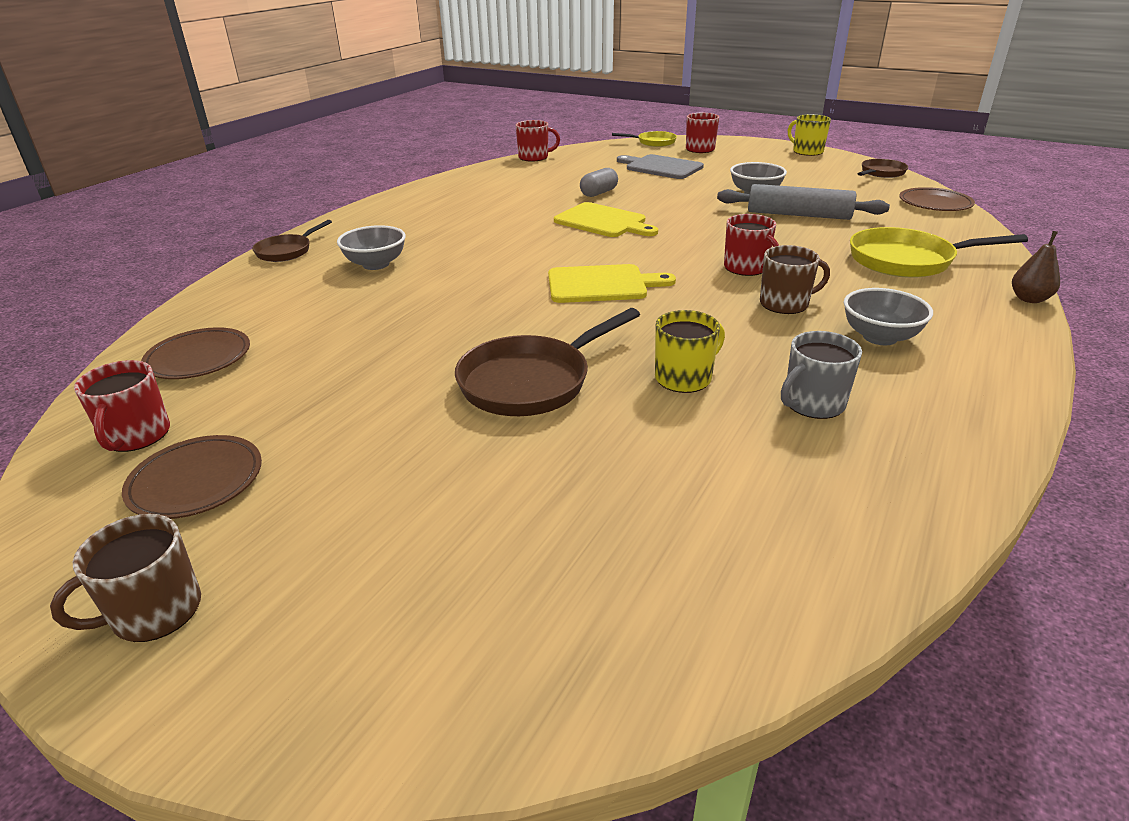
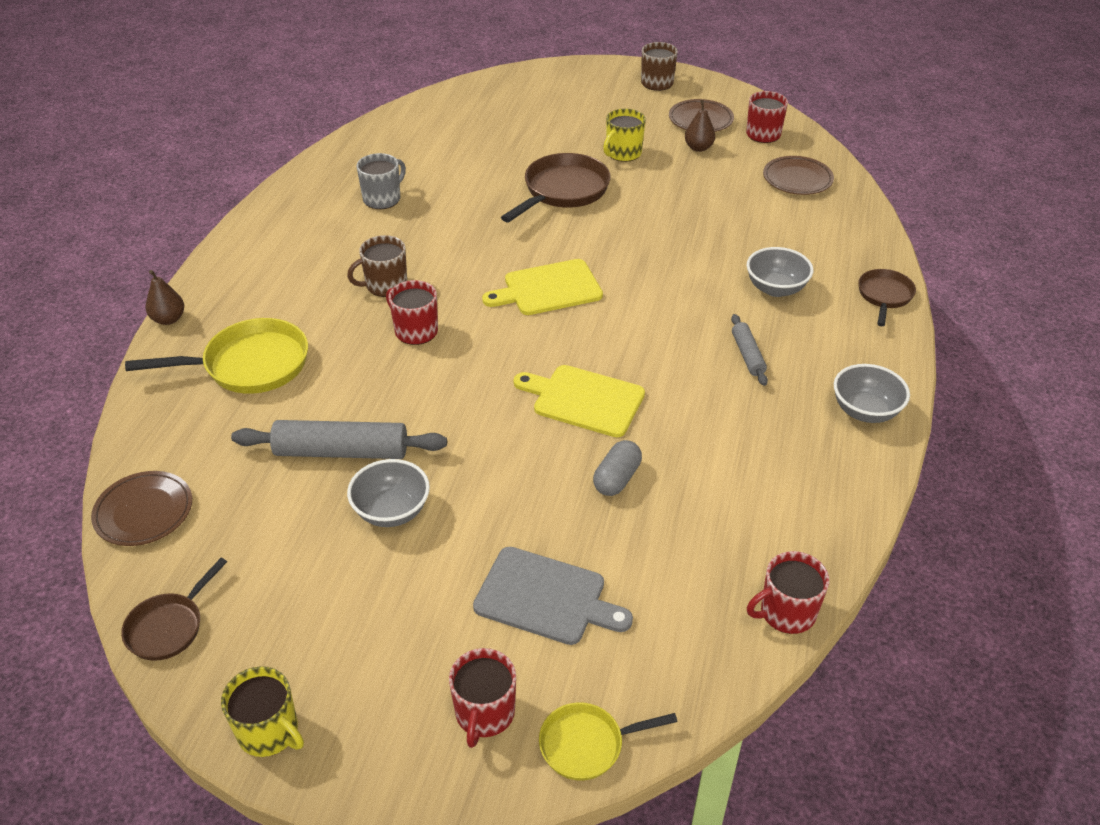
camera: 165 degrees right, 10 degrees up
yellow mug [655,310,725,393] -> yellow mug moved to [603,109,646,162]
grey bowl [844,288,933,345] -> grey bowl moved to [834,364,910,423]
none -> brown pear [685,100,715,152]
none -> grey rolling pin [731,314,768,386]

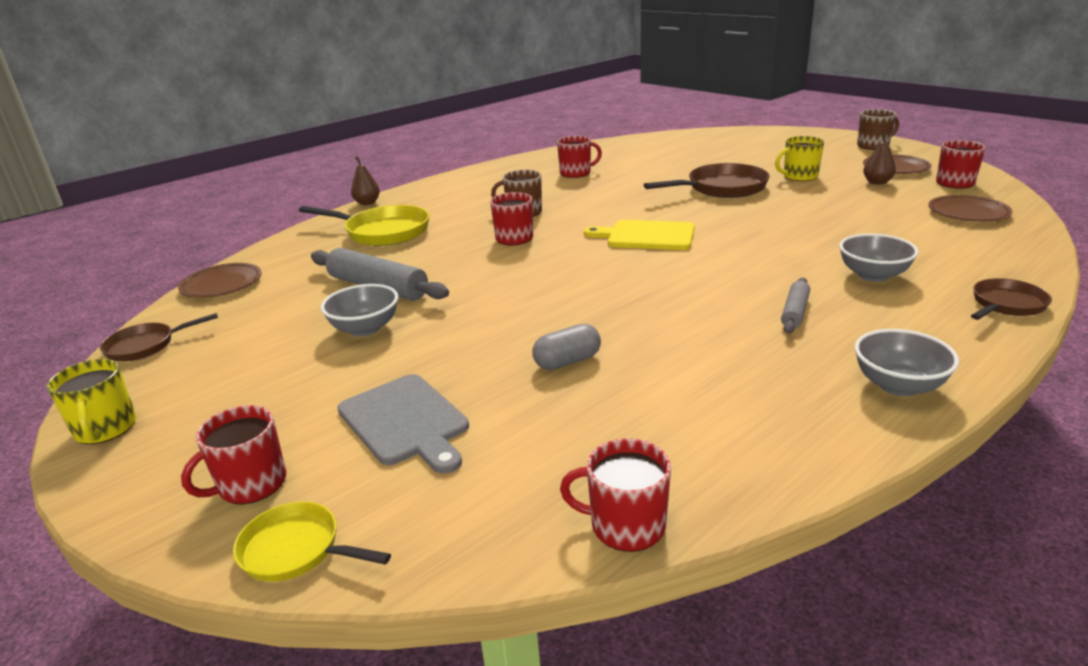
camera: 35 degrees right, 15 degrees down
grey mug [357,153,406,209] -> red mug [557,136,602,178]
yellow cutting board [514,365,645,437] -> none

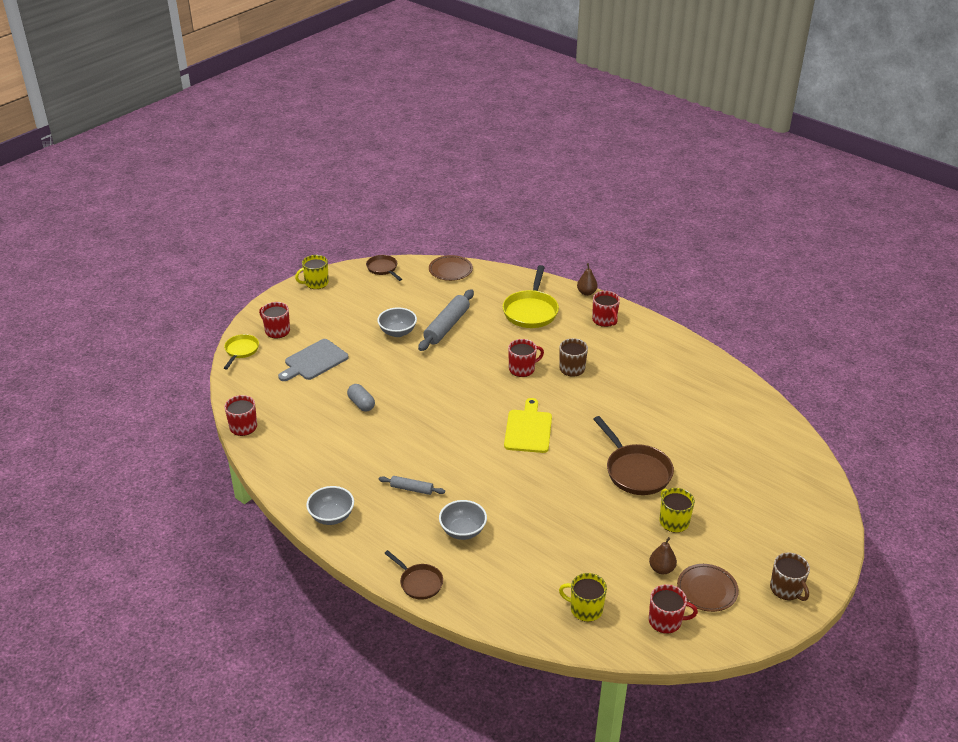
camera: 80 degrees right, 10 degrees up
red mug [557,136,602,178] -> red mug moved to [592,291,620,327]
brown plate [929,195,1013,222] -> yellow mug [559,573,607,622]

